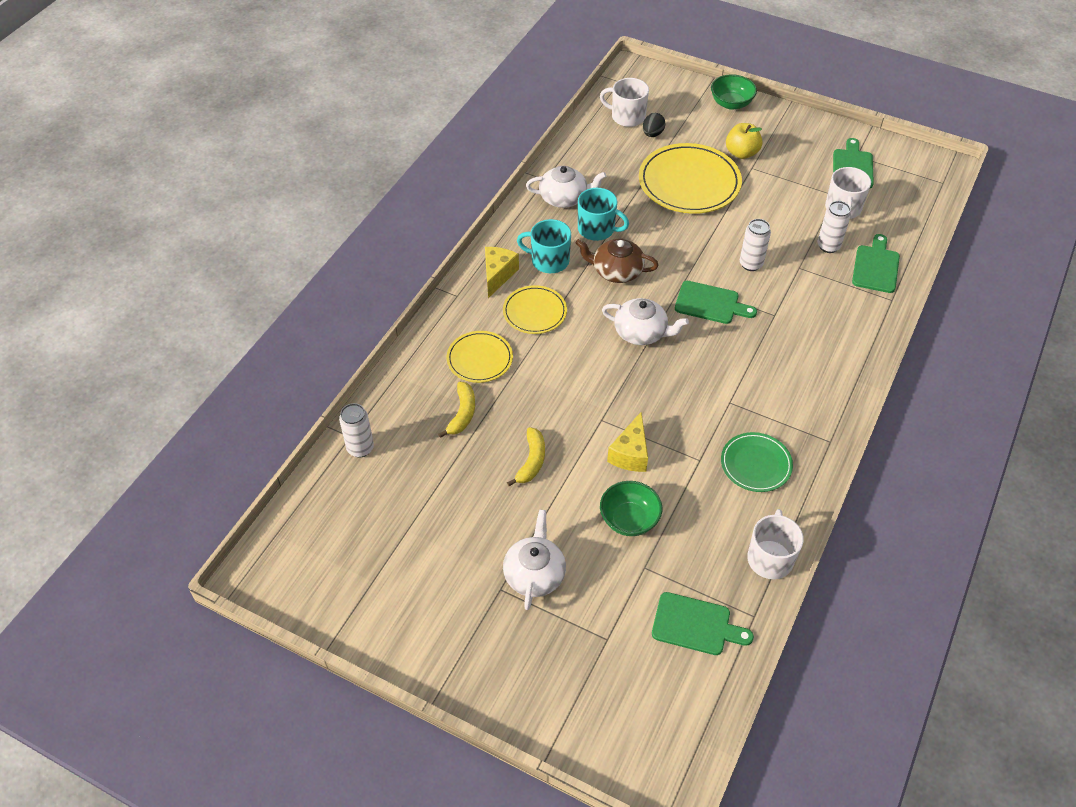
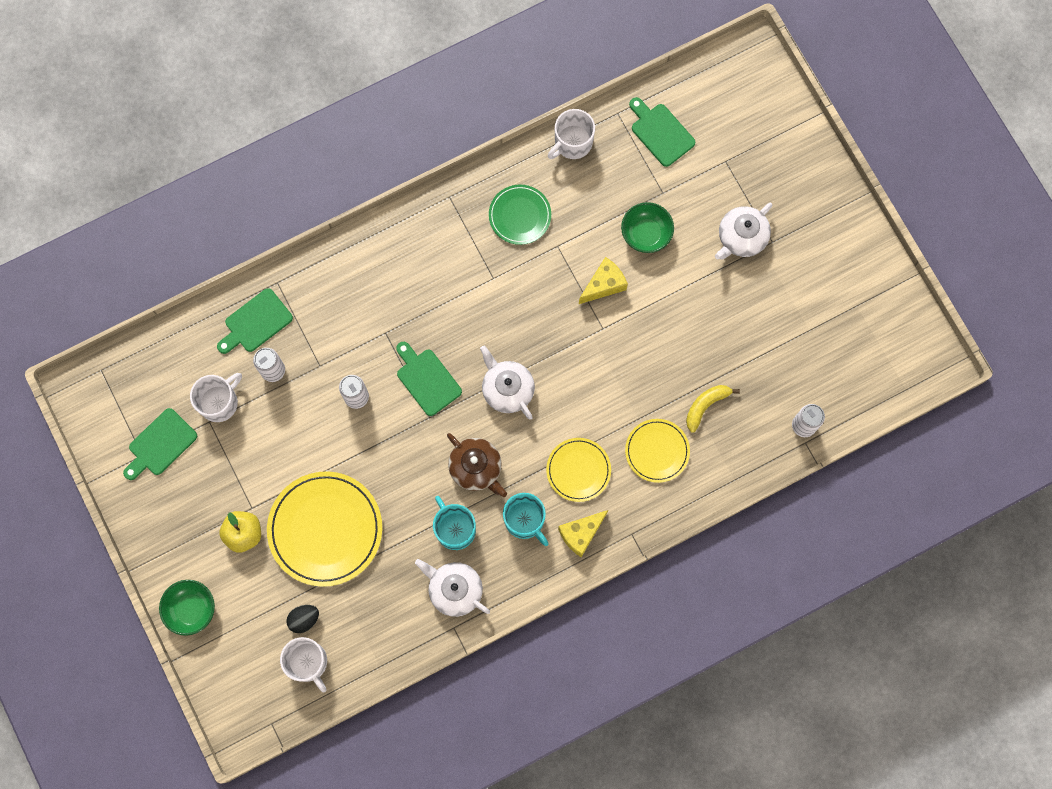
camera: 145 degrees left, 25 degrees up
yellow banana [507,427,545,486] -> none

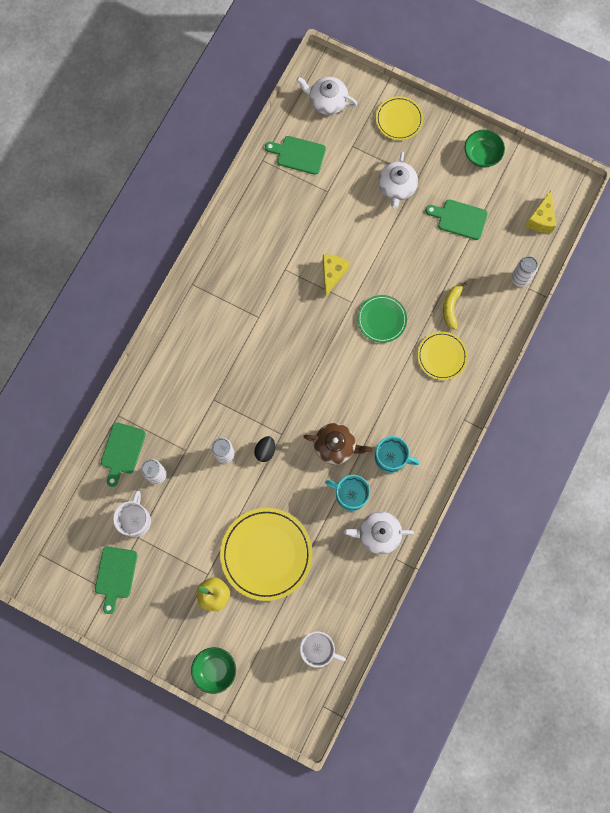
camera: 35 degrees left, 0 degrees up
black egg [286,605,319,633] -> black egg moved to [254,436,275,462]
green cutting board [396,342,462,416] -> green cutting board moved to [426,199,488,240]
white teapot [480,346,535,420] -> white teapot moved to [297,77,357,115]
green plate [489,185,551,245] -> green plate moved to [357,295,407,343]
yellow plate [546,438,611,502] -> yellow plate moved to [376,96,423,140]
white mug [548,109,595,159] -> none
yellow cheese [558,510,608,557] -> yellow cheese moved to [525,191,556,233]
green bowl [621,202,674,253] -> green bowl moved to [465,130,505,168]

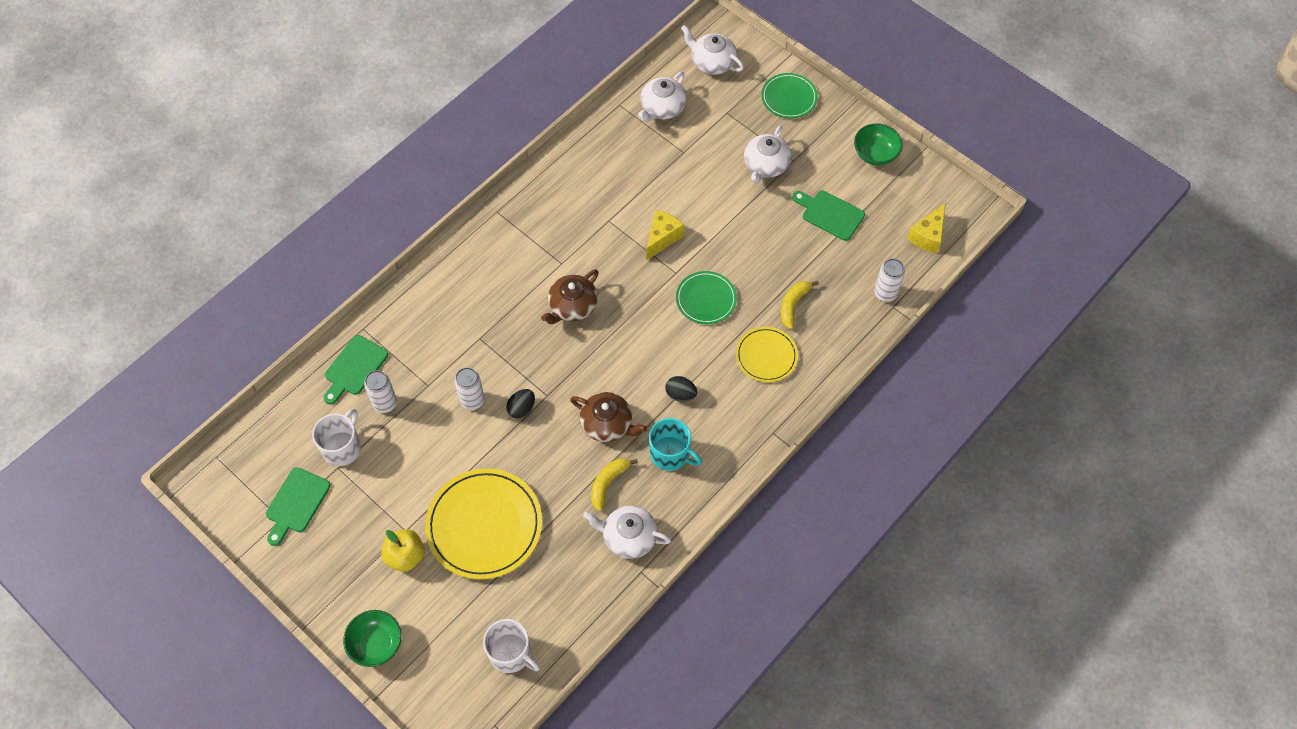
camera: 15 degrees right, 15 degrees down
green cutting board [265,136,326,175] -> white teapot [638,72,687,122]
turquoise mug [325,475,370,511] -> yellow banana [591,458,638,511]
yellow plate [376,96,423,140] -> green plate [761,73,818,119]
none -> brown teapot [541,269,599,324]
none -> black egg [665,376,697,401]

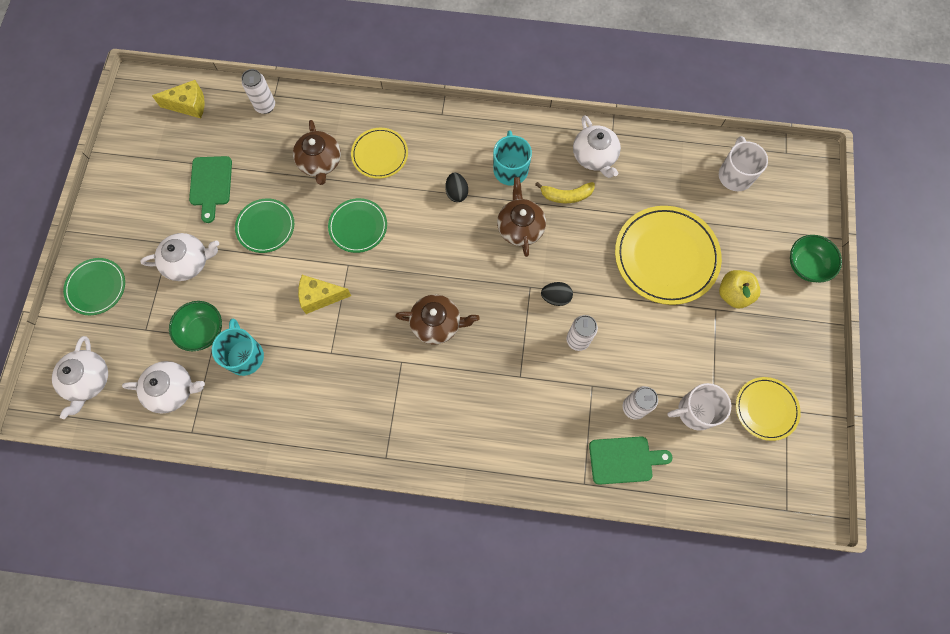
camera: 125 degrees left, 10 degrees up
green cutting board [266,467,331,546] -> yellow plate [736,377,801,441]
yellow banana [781,281,819,329] -> brown teapot [293,120,341,185]
green bowl [854,123,903,166] -> green bowl moved to [169,301,222,351]
none -> turquoise mug [212,319,264,376]
none -> green plate [235,198,294,253]

